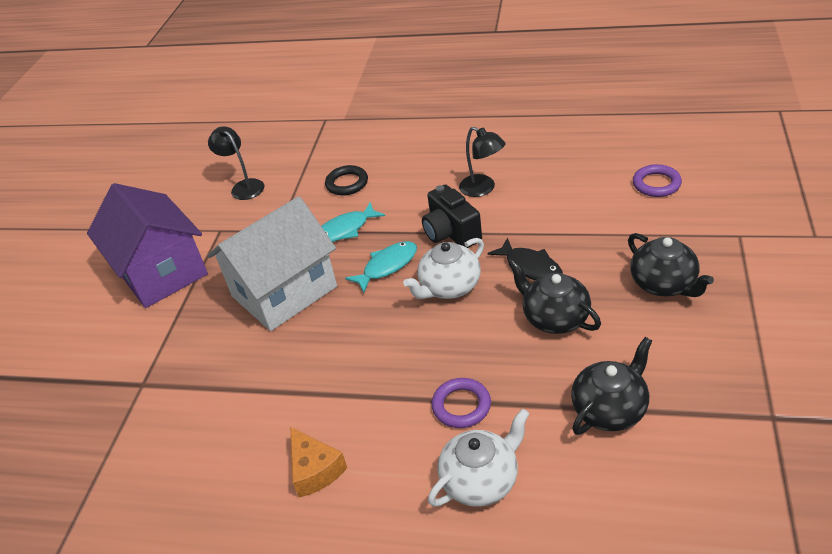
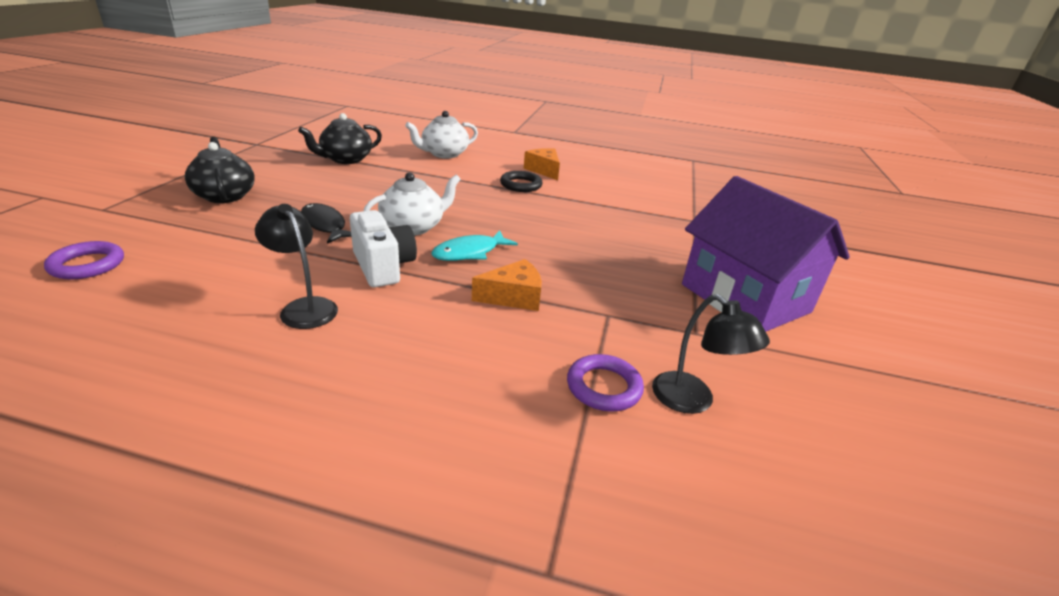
camera: 175 degrees right, 10 degrees down
white house [207,196,337,331] -> none
turquoise fish [321,202,385,242] -> orange cheese [472,259,542,311]
black ring [325,165,368,195] -> black ring moved to [500,171,542,192]
black camera [422,184,482,248] -> white camera [350,210,417,287]
purple ring [432,378,491,428] -> purple ring moved to [567,354,644,411]
black teapot [509,259,601,334] -> none

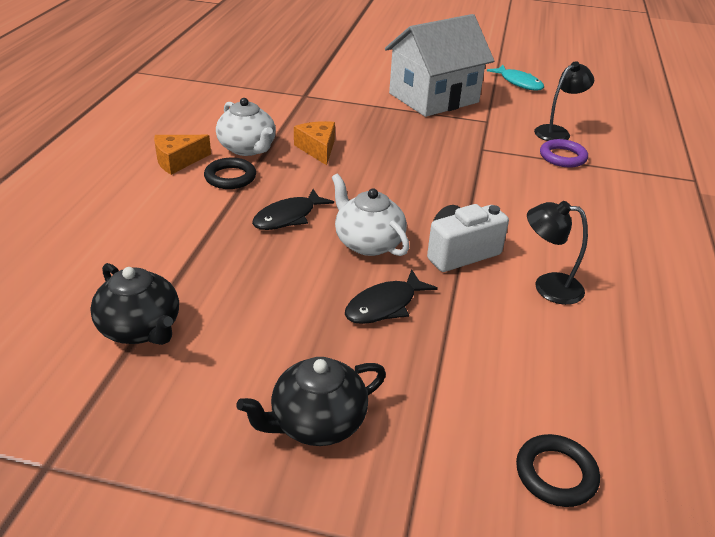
camera: 90 degrees left, 5 degrees up
purple ring [44,241,124,280] -> black ring [516,434,600,507]
black lamp [255,204,338,329] -> black lamp turned 60 degrees clockwise [527,201,588,305]
white teapot [405,111,478,159] -> white teapot moved to [216,98,276,156]
turquoise fish [431,230,518,261] -> turquoise fish moved to [487,65,544,91]
orange cheese [472,259,542,311] -> orange cheese moved to [294,121,335,165]
purple house [682,176,850,331] -> white house [385,14,494,117]
none -> black fish [252,189,334,230]

